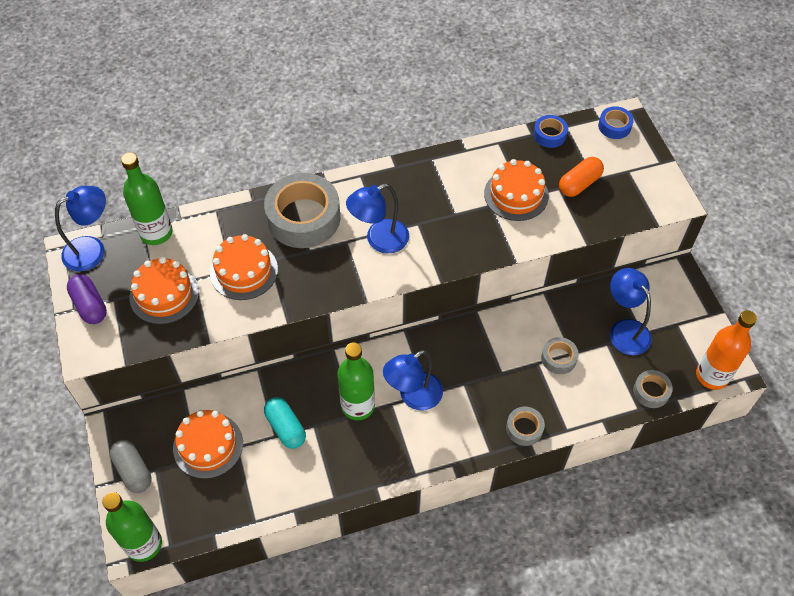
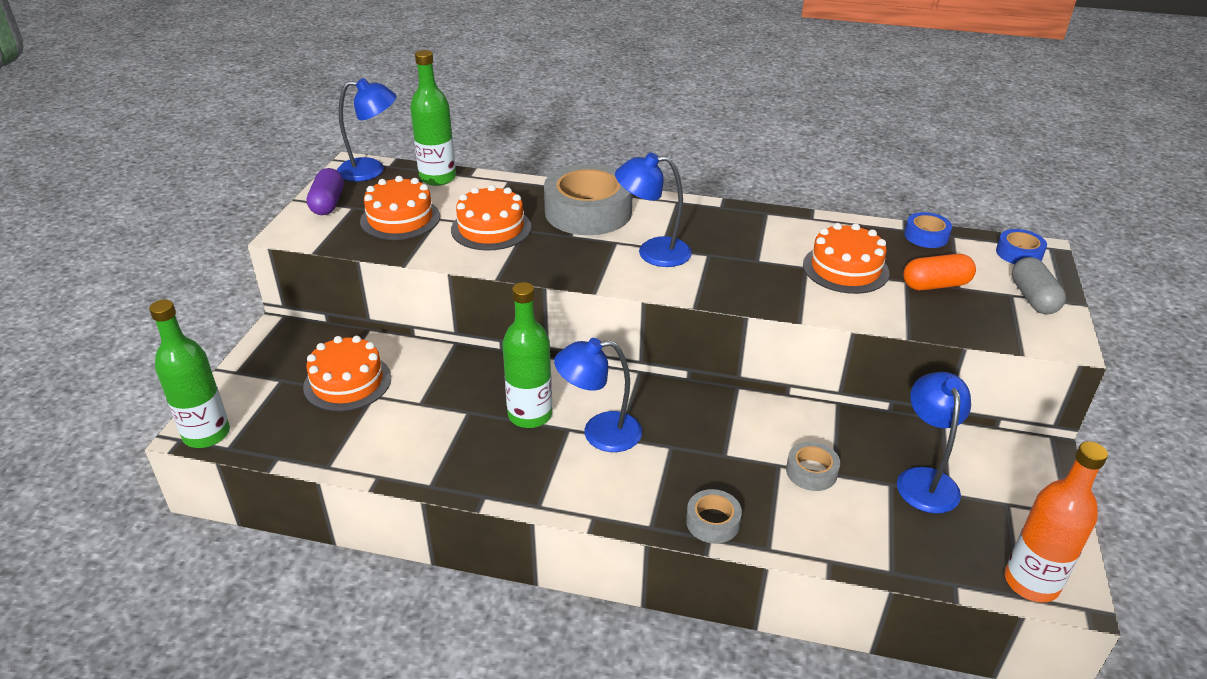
camera: 30 degrees right, 20 degrees down
grey capsule [109,440,151,493] -> grey capsule moved to [1012,257,1066,315]
turquoise capsule [264,397,306,449] -> none
grey tape [633,370,673,408] -> none

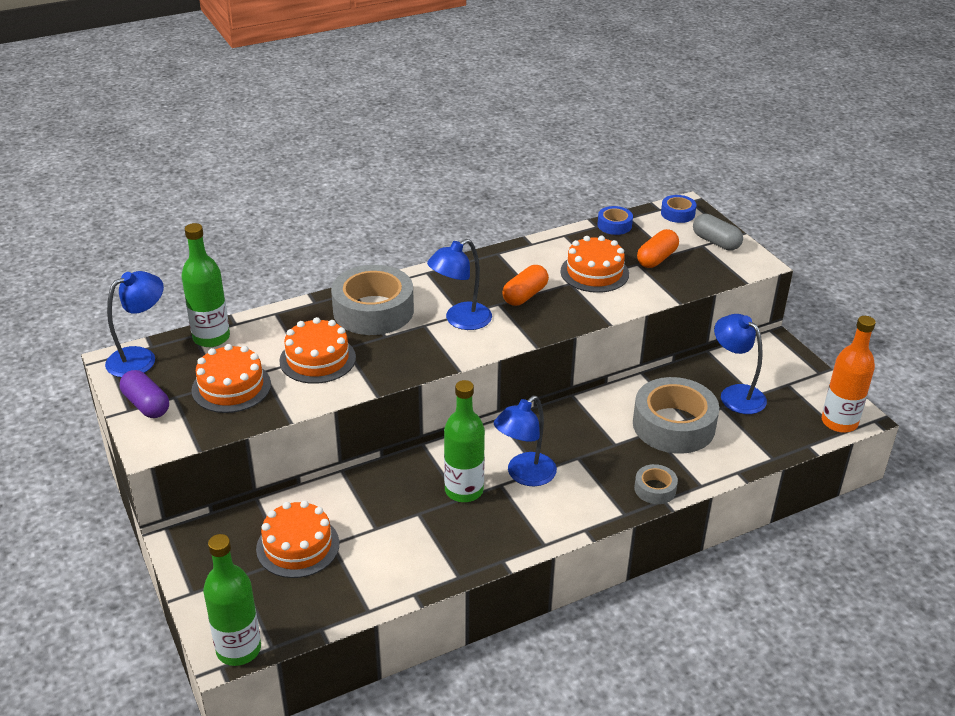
camera: 40 degrees left, 0 degrees up
grey tape [786,441,840,491] -> grey tape [633,377,719,454], size x2.10
none -> orange capsule [502,265,549,306]

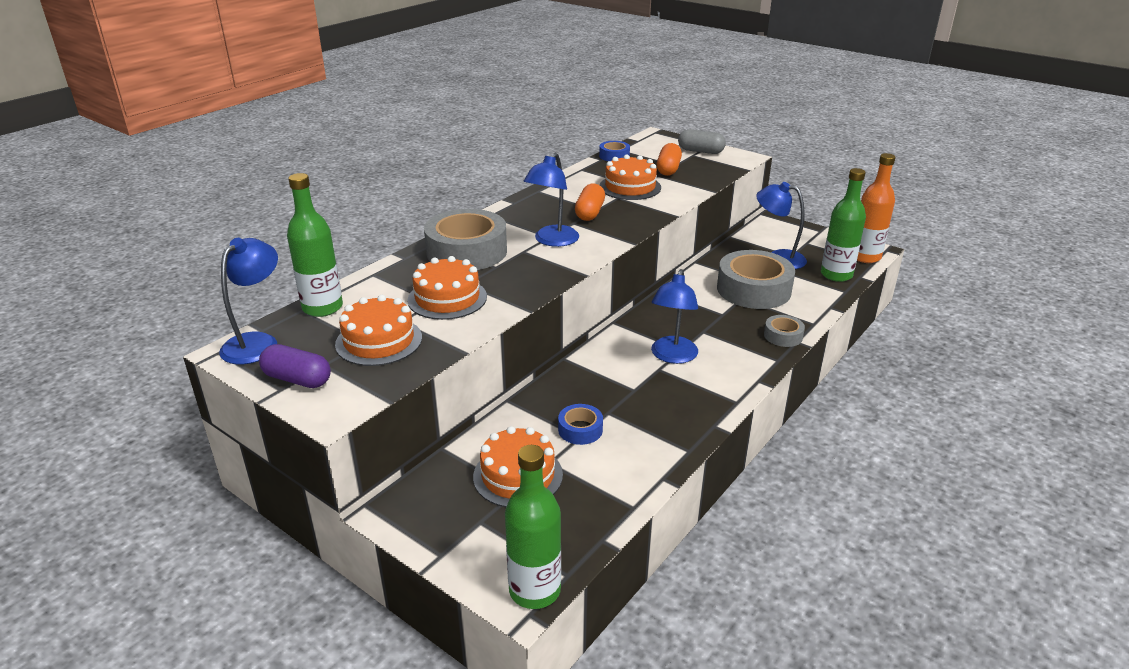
camera: 25 degrees left, 5 degrees down
green bottle [444,380,485,502] -> green bottle moved to [821,168,866,282]
blue tape [661,195,697,223] -> blue tape moved to [558,404,603,445]

